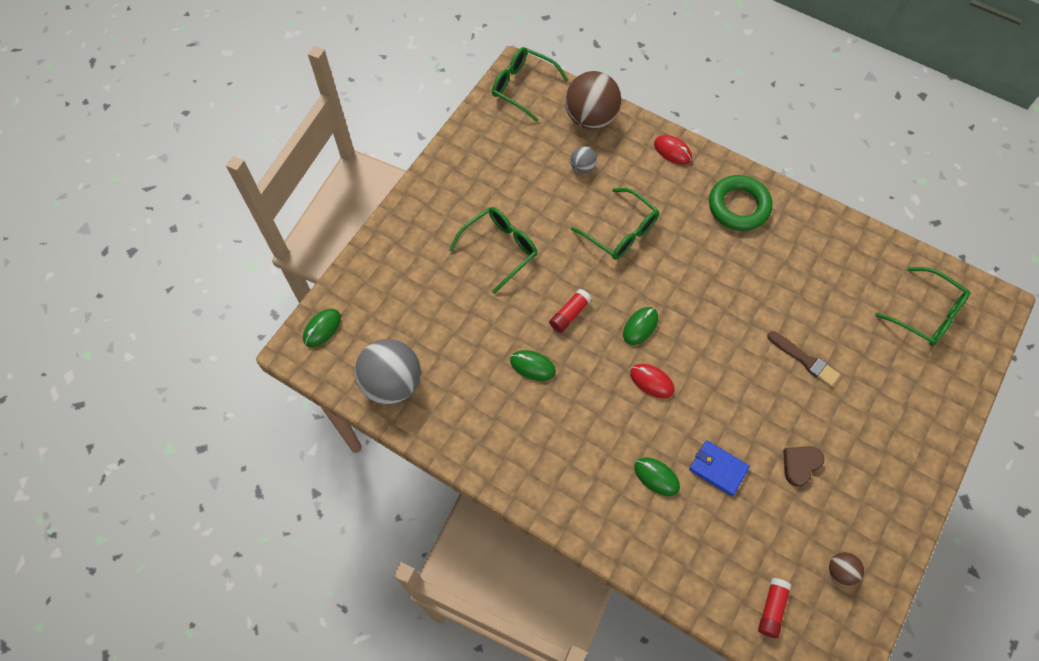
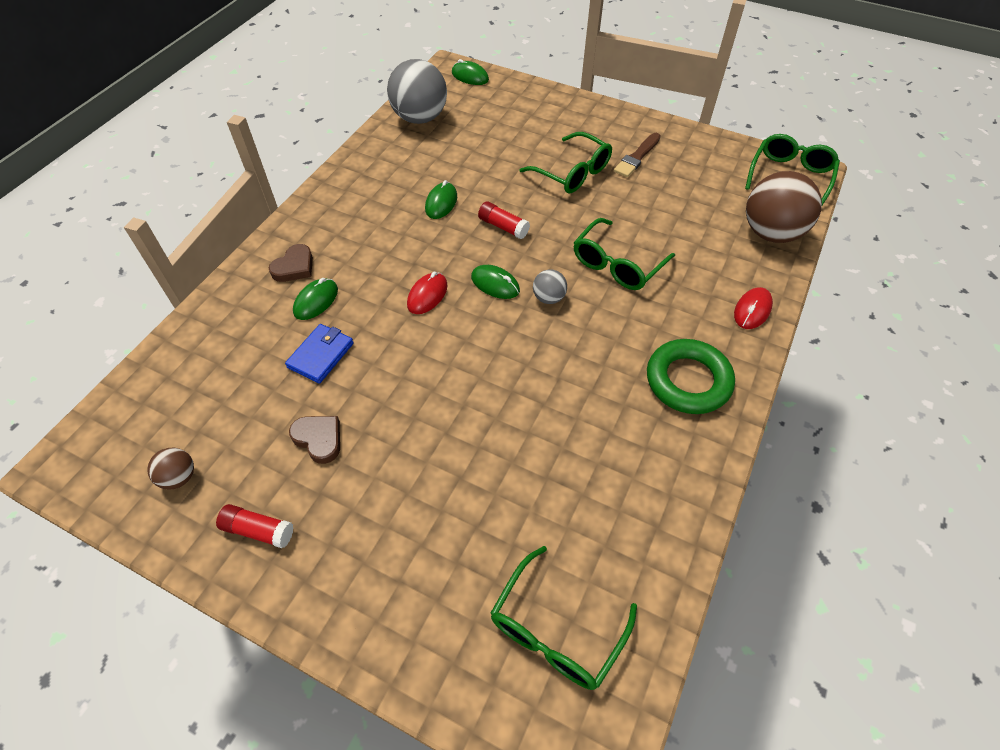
camera: 85 degrees right, 10 degrees down
grey ball [570,146,597,173] -> grey ball moved to [533,270,567,304]
red glue stick [758,578,791,638] -> red glue stick moved to [216,504,294,548]
brown brush [767,331,840,387] -> brown brush moved to [614,133,660,177]
none -> brown heart [269,244,313,282]

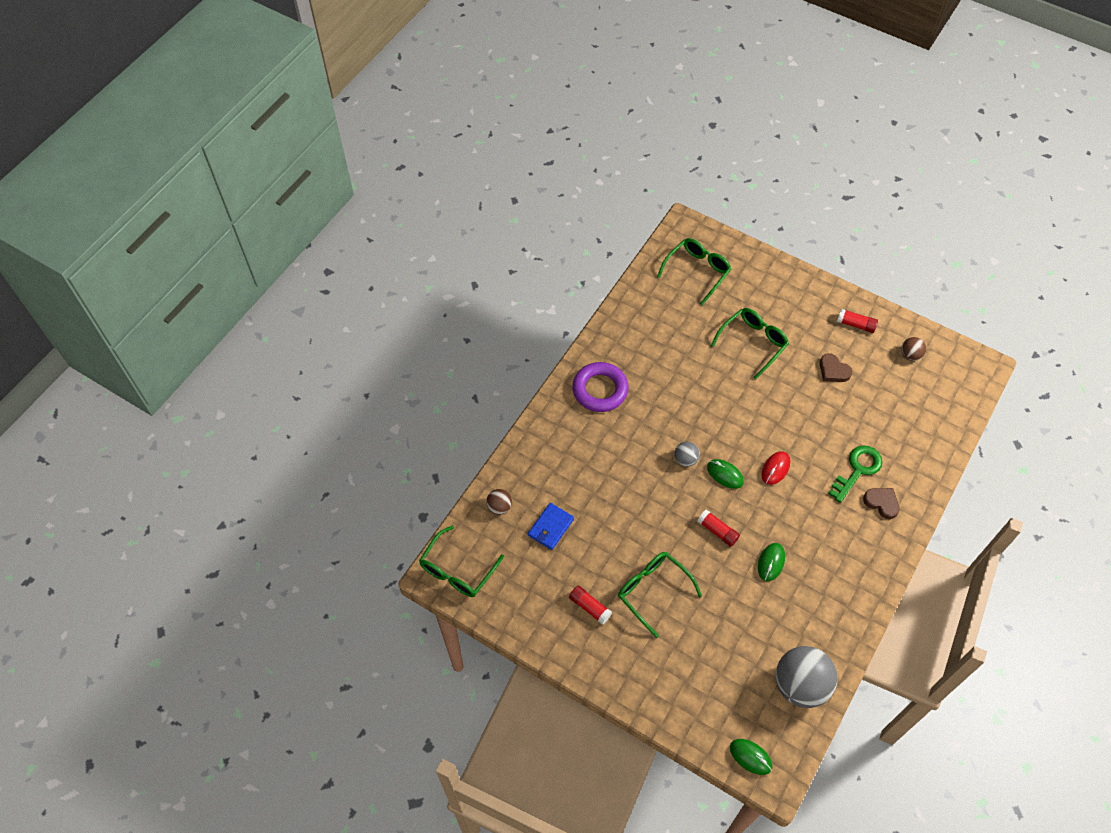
camera: 175 degrees left, 5 degrees up
brown heart [269,244,313,282] -> brown heart turned 90 degrees clockwise [863,488,900,519]
blue wallet [285,324,354,384] -> blue wallet moved to [528,503,574,550]
green mouse [293,278,338,320] -> green key [828,445,882,503]
green glasses [574,218,675,290] -> green glasses moved to [711,308,789,379]
brown brush [614,133,660,177] -> red glue stick [569,585,612,625]
green ring [647,339,735,414] -> purple ring [572,362,629,412]
red mouse [734,287,773,329] -> none
brown ball [746,171,822,243] -> brown ball [486,489,512,515], size x0.47

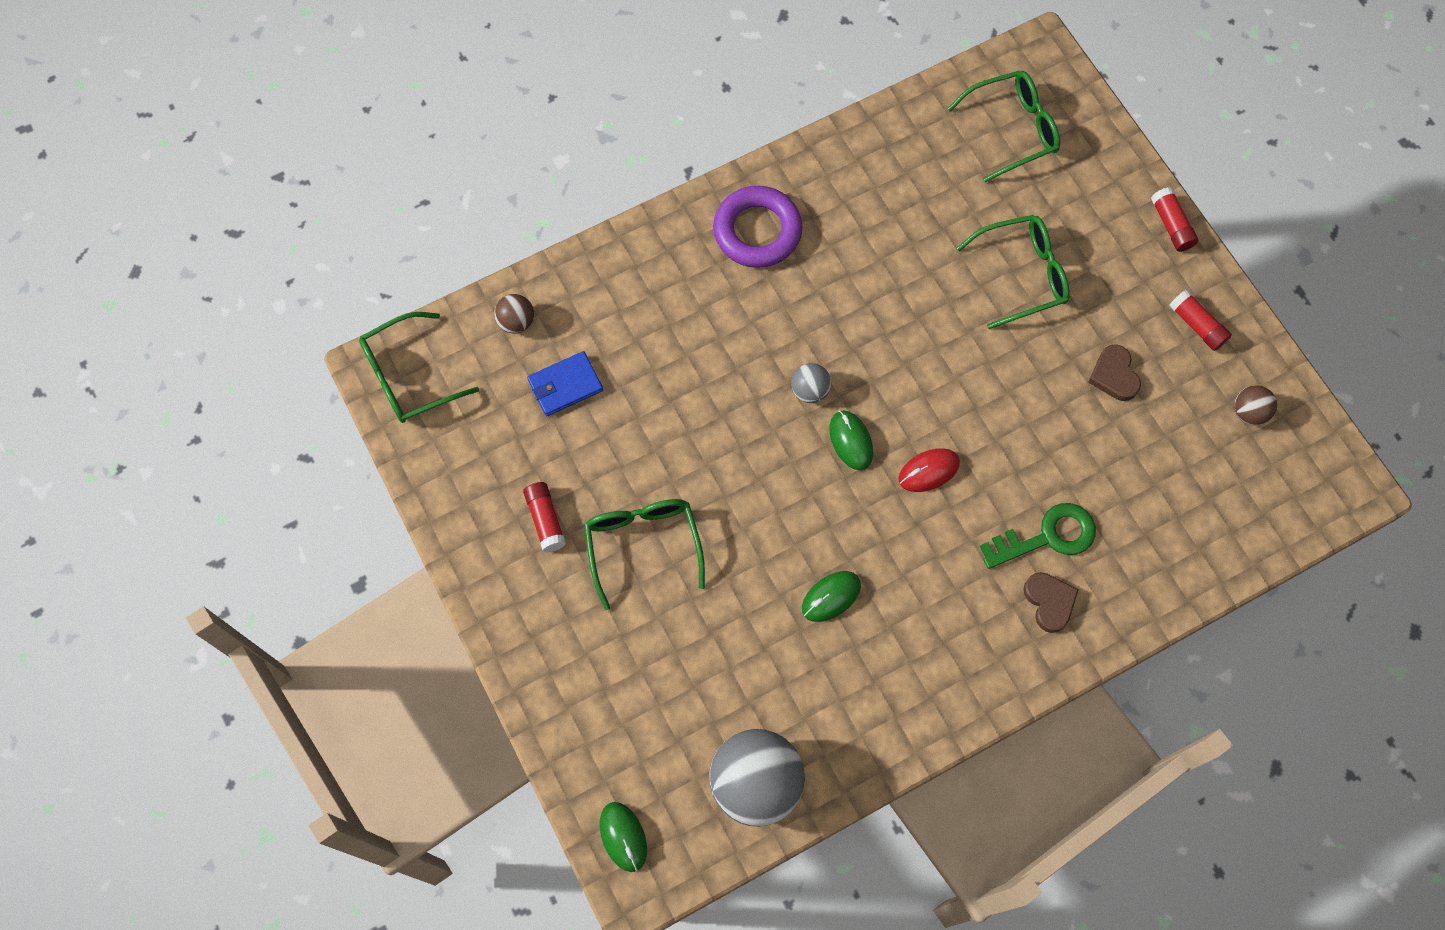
camera: 30 degrees right, 10 degrees up
red glue stick [697,510,740,547] -> red glue stick moved to [1151,187,1199,252]

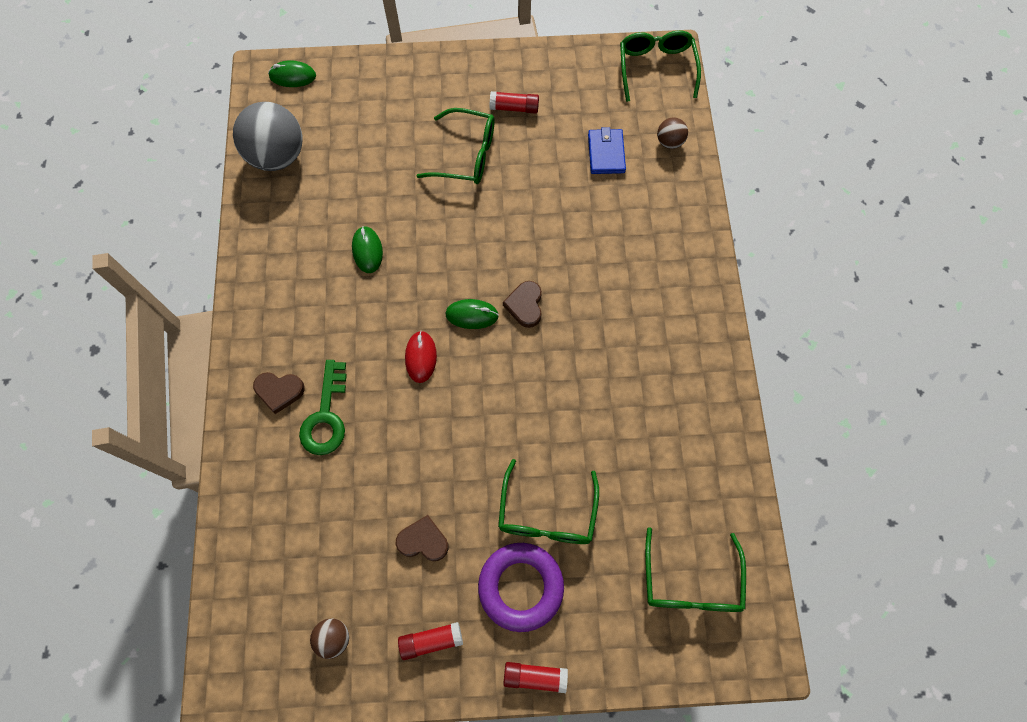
camera: 115 degrees right, 0 degrees up
purple ring [713,186,803,268] -> purple ring moved to [478,543,564,632]
grey ball [791,363,832,403] -> brown heart [503,281,542,328]

